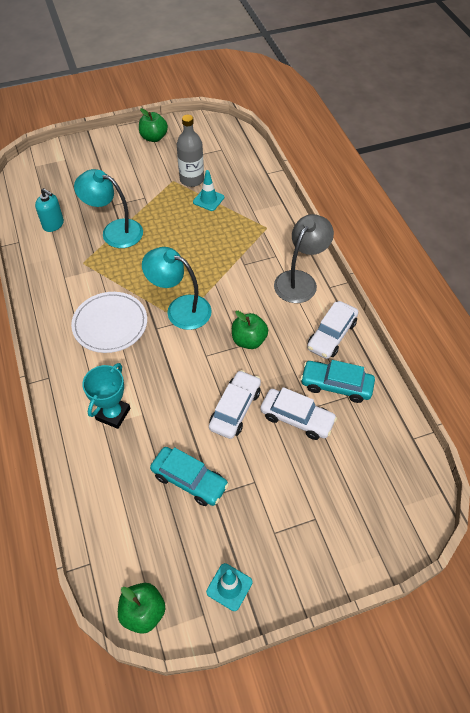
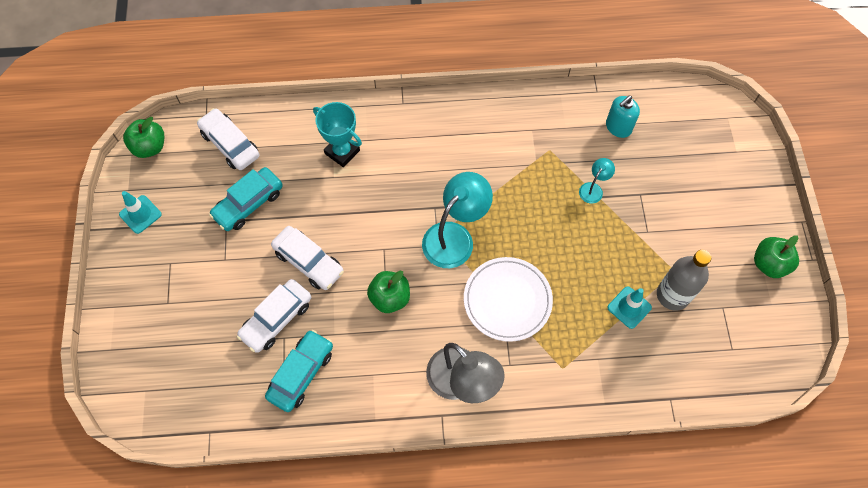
camera: 105 degrees right, 10 degrees up
white plate [71,292,147,353] -> white plate moved to [464,257,553,342]
turquoise lamp [74,169,143,248] -> turquoise lamp [579,158,615,204], size x0.48
white car [307,301,358,359] -> white car moved to [197,108,259,170]

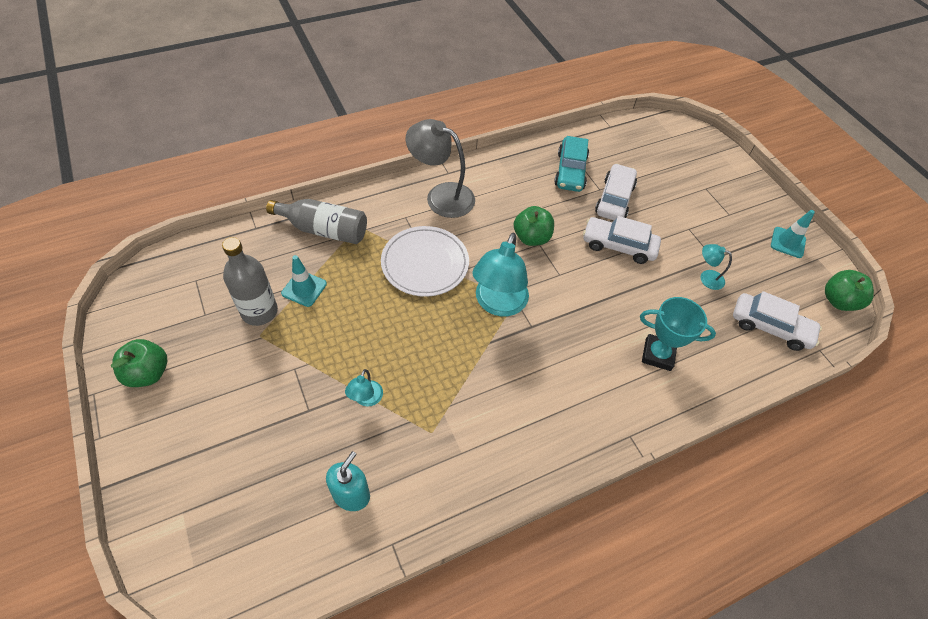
camera: 155 degrees right, 10 degrees down
turquoise car [209,167,283,231] -> turquoise lamp [701,244,732,290]
none -> grey bottle [266,199,367,244]

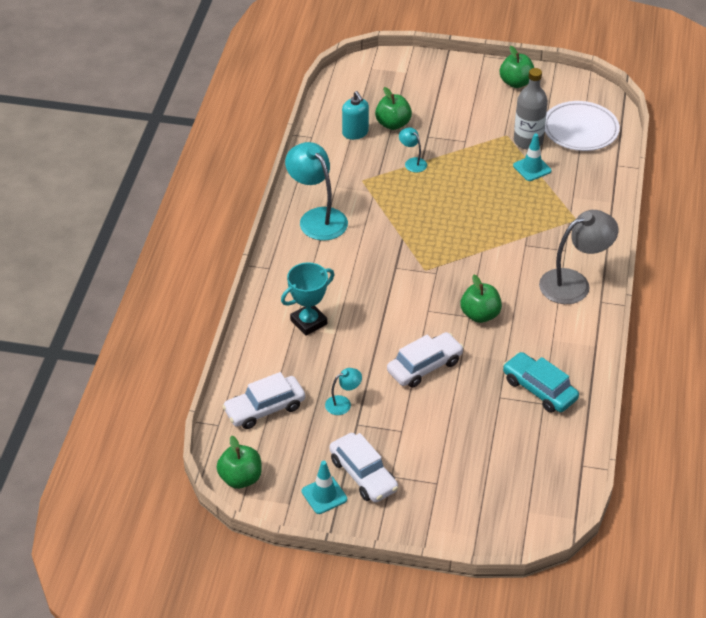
camera: 130 degrees right, 10 degrees down
grey bottle [266,199,367,244] -> none
white plate [381,226,469,297] -> white plate moved to [545,101,620,151]
turquoise lamp [472,233,529,317] -> turquoise lamp moved to [285,142,348,241]
white car [595,163,637,220] -> white car moved to [329,433,398,502]
none -> green apple [375,87,412,130]

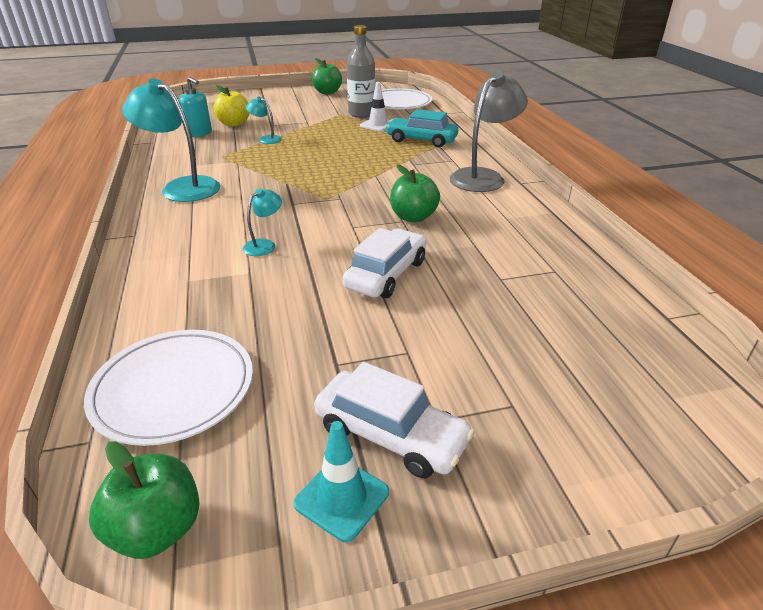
camera: 25 degrees left, 10 degrees down
white car [222,372,305,429] -> white plate [84,330,253,446]
turquoise trophy [281,262,334,336] -> none
turquoise lamp [325,368,362,415] -> turquoise lamp moved to [243,188,282,256]
green apple [375,87,412,130] -> yellow apple [214,85,250,126]
turquoise car [503,352,579,413] -> turquoise car moved to [385,109,458,148]
turquoise traffic cone [513,134,552,181] -> white traffic cone [360,82,391,131]

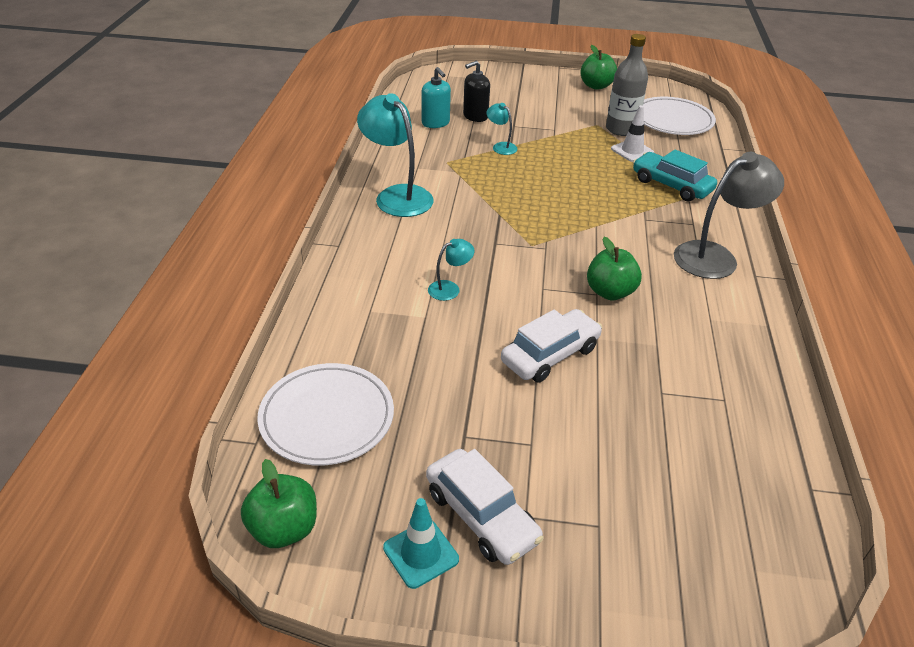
camera: 20 degrees right, 5 degrees up
yellow apple [214,85,250,126] -> black soap dispenser [463,61,490,122]

